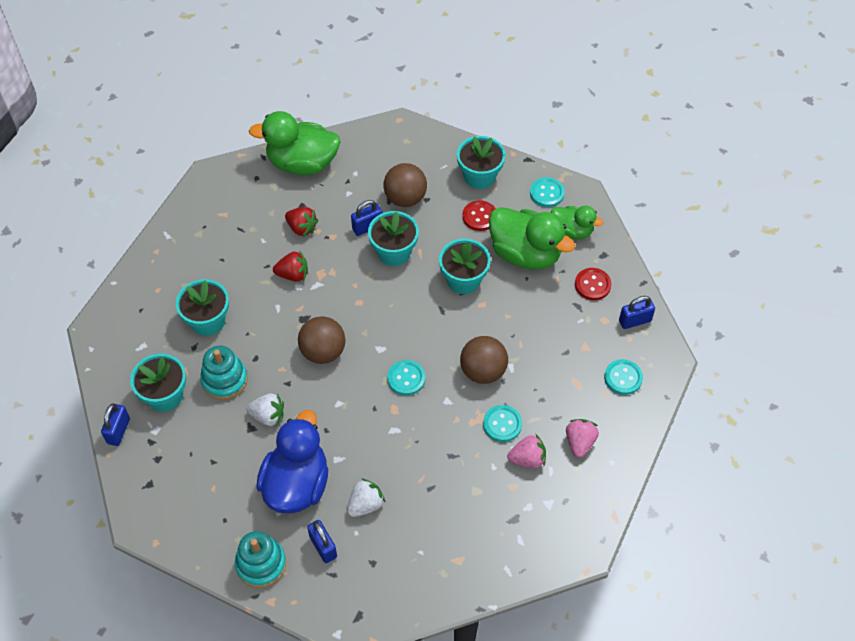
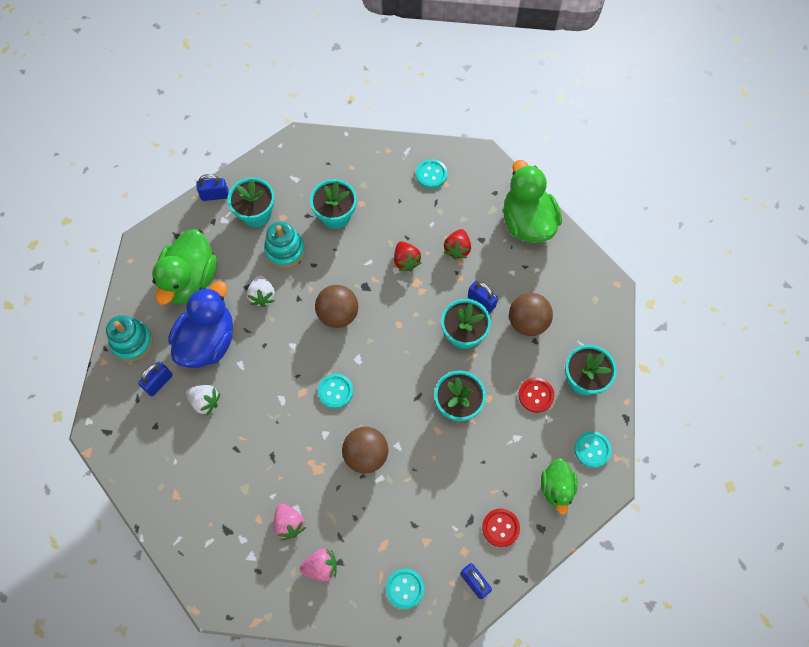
camera: 70 degrees right, 10 degrees up
blue duck [256,410,328,514] -> blue duck turned 60 degrees counterclockwise [168,281,233,368]
turquoise button [483,405,522,442] -> turquoise button moved to [416,159,447,189]
green duck [489,207,575,269] -> green duck moved to [152,229,217,305]

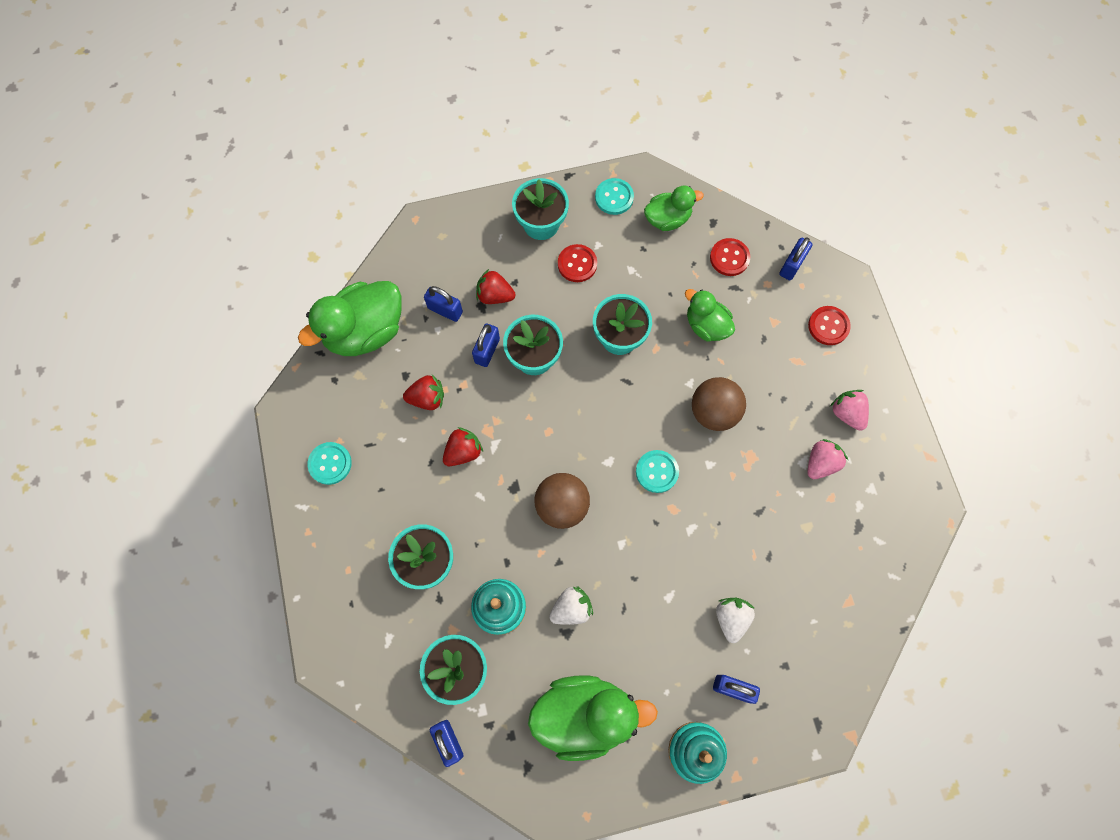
camera: 110 degrees left, 5 degrees up
blue duck [168,281,233,368] -> none
turquoise button [386,569,424,609] -> red button [808,306,851,345]
brown ball [509,293,553,336] -> red strawberry [476,269,516,304]
none -> blue padlock [424,286,463,322]
none -> green duck [685,289,735,342]

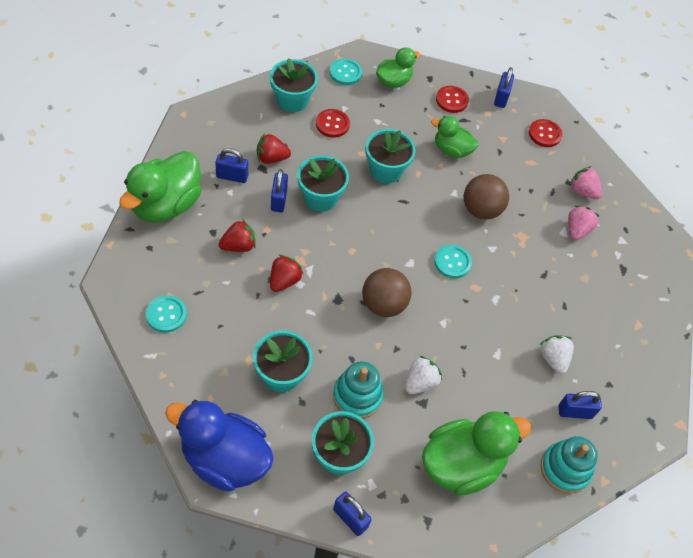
camera: 25 degrees left, 15 degrees down
none -> blue duck [165,400,274,492]

